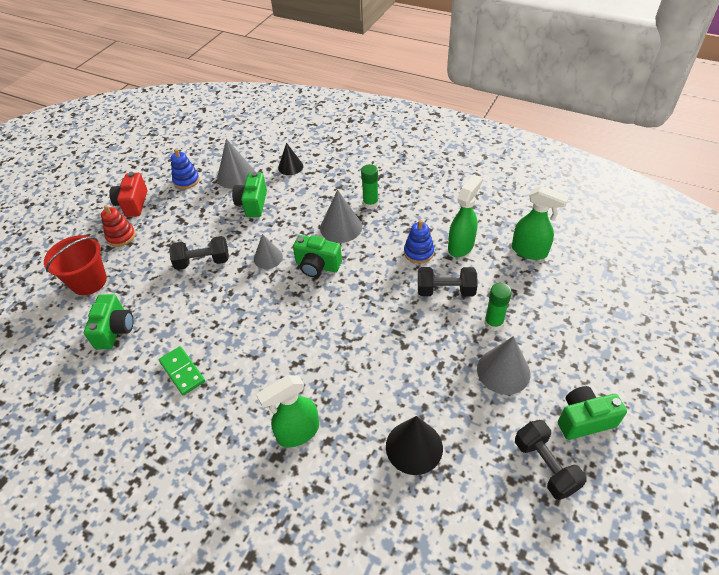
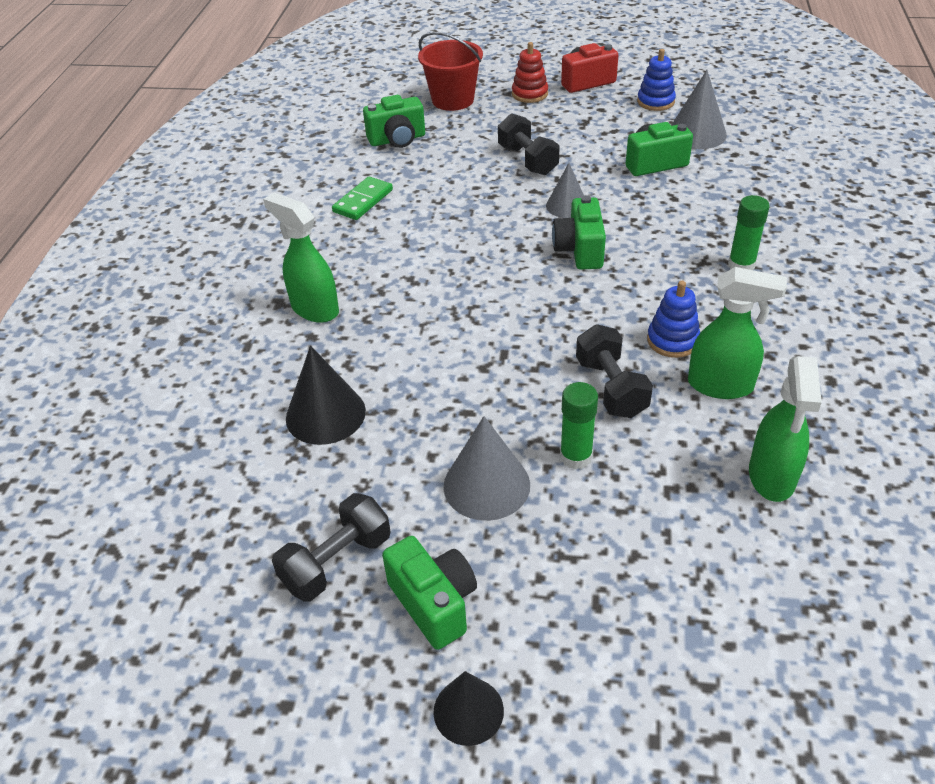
camera: 70 degrees right, 5 degrees down
black cone [278,143,303,175] -> black cone moved to [433,671,504,746]
grey cone [320,190,362,243] -> none

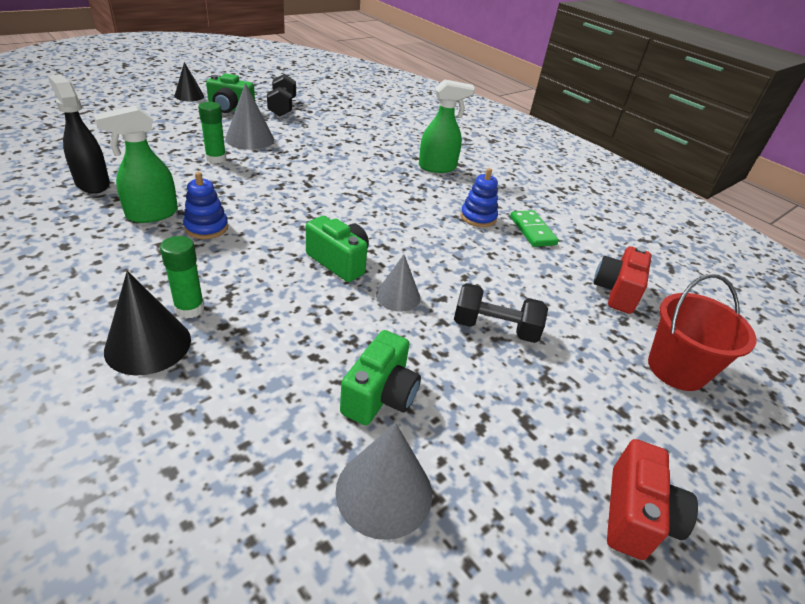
camera: 125 degrees right, 5 degrees down
black cone [286,345,366,445] -> black cone moved to [104,271,191,375]
green camera [363,95,425,148] -> red camera [593,246,652,314]
red stacking toy [512,42,548,103] -> none
black dumbbell [576,324,653,418] -> none
blue stacking toy [637,49,676,111] -> blue stacking toy moved to [461,168,498,227]
green spray bottle [749,356,822,502] -> black spray bottle [48,74,110,194]

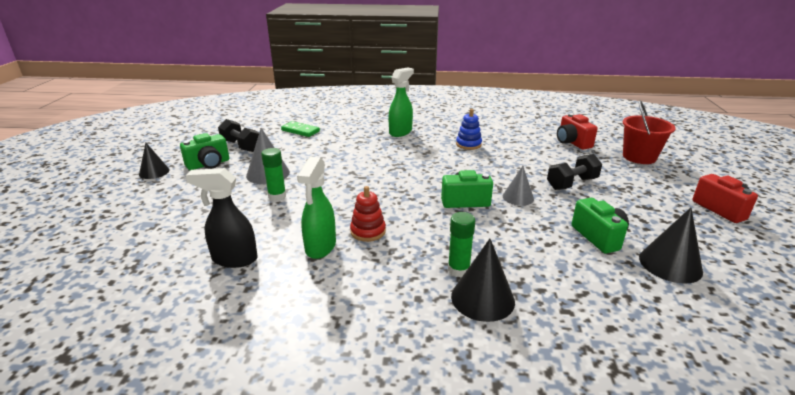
camera: 40 degrees left, 10 degrees down
blue stacking toy [183,172,228,239] -> red stacking toy [350,186,386,242]
grey cone [335,423,432,540] -> black cone [639,208,703,284]
green domino [510,210,559,247] -> green domino moved to [281,121,320,137]

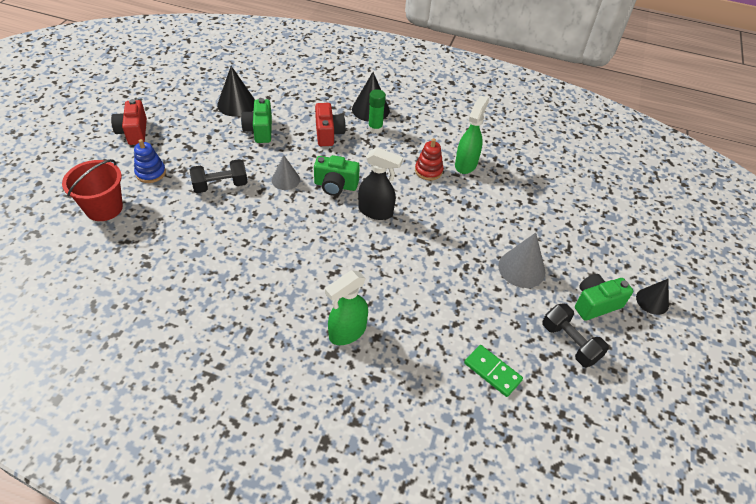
camera: 170 degrees left, 20 degrees up
black spray bottle [186,168,258,268] -> black spray bottle moved to [358,147,403,220]
green glue stick [261,148,286,201] -> none
blue stacking toy [456,109,482,150] -> blue stacking toy moved to [134,139,166,183]
red camera [557,113,598,150] -> red camera moved to [315,103,346,146]

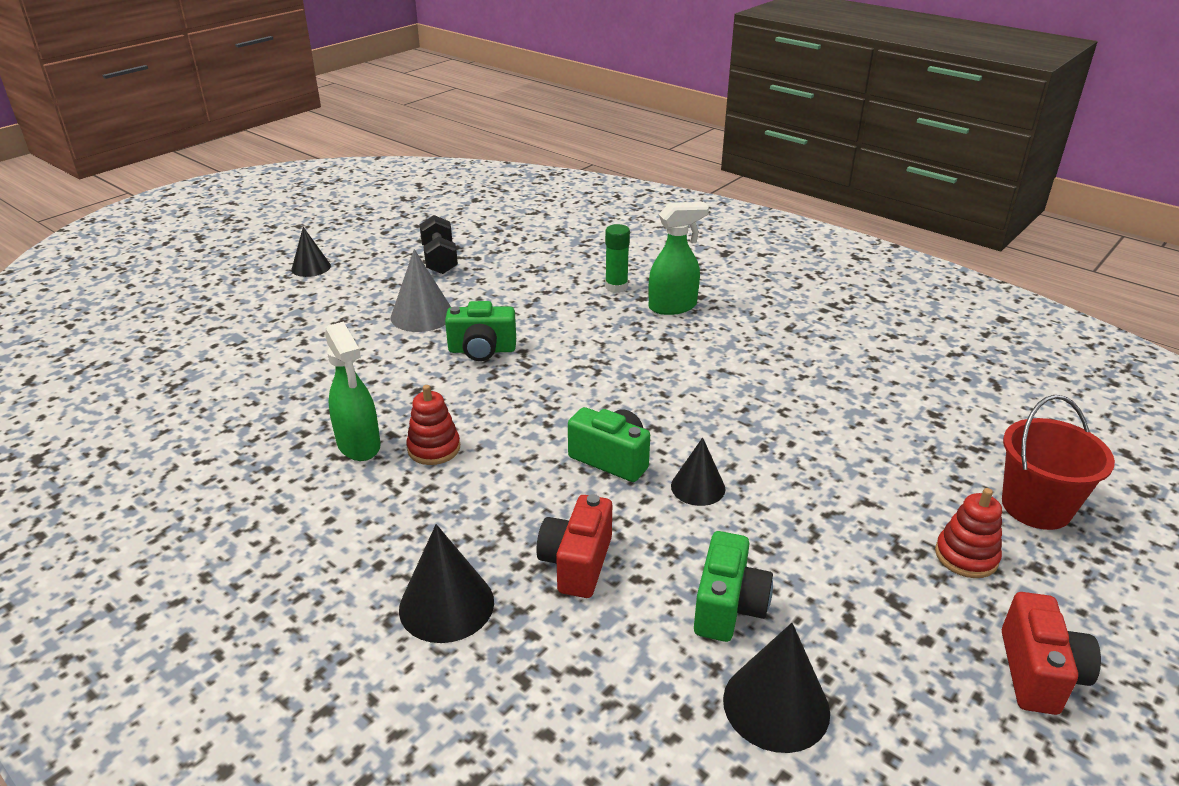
camera: 155 degrees left, 15 degrees down
blue stacking toy [134,139,166,183] -> red stacking toy [935,488,1002,578]
black dumbbell [190,159,248,193] -> none
grey cone [272,155,300,190] -> black cone [671,437,726,506]
black spray bottle [358,147,403,220] -> none
green glue stick [368,89,386,133] -> green glue stick moved to [605,224,630,293]
green spray bottle [455,95,489,174] -> green spray bottle turned 75 degrees counterclockwise [325,322,381,461]
green domino [464,345,523,397] -> none
green camera [575,274,633,321] -> green camera moved to [445,301,516,361]

